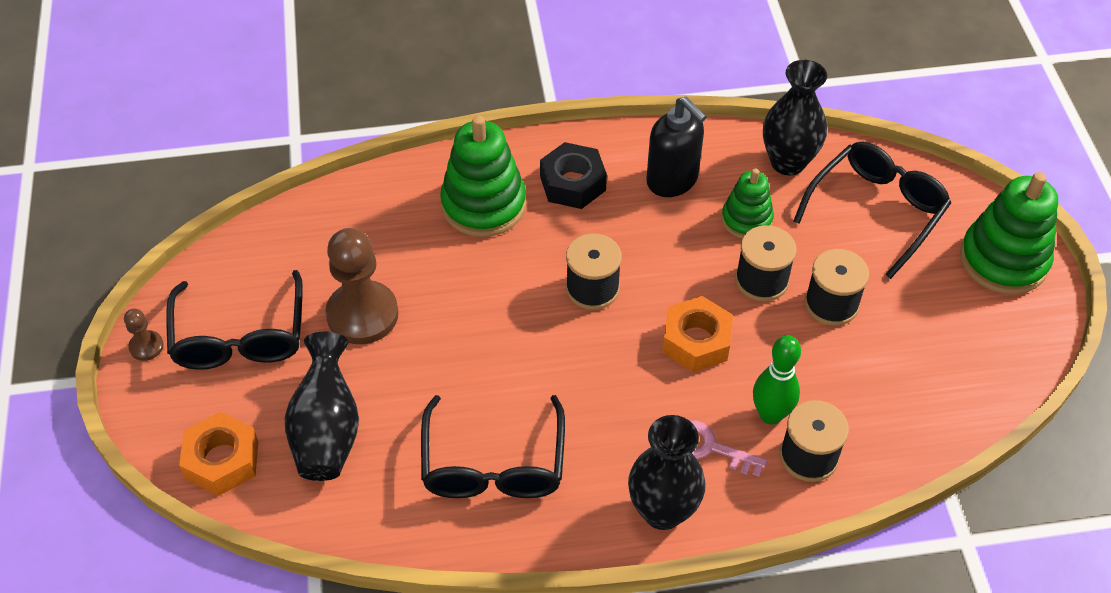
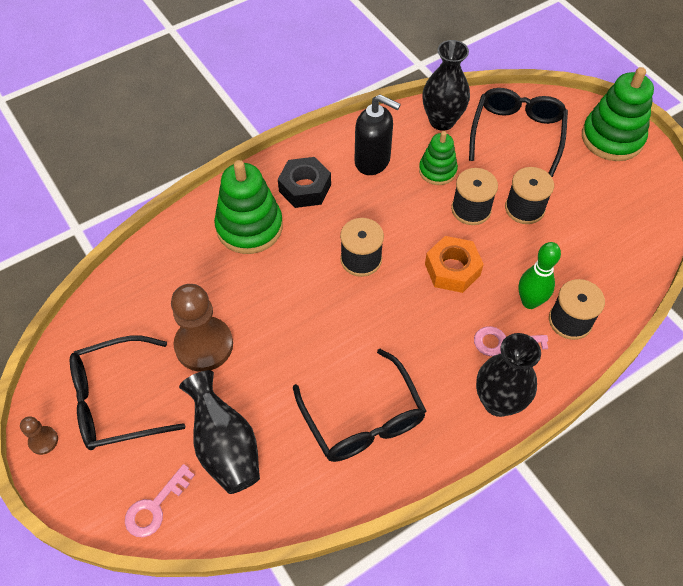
camera: 25 degrees left, 5 degrees up
black glasses [166,270,303,370] -> black glasses turned 105 degrees clockwise [70,336,185,450]
orange nut [179,412,258,496] -> pink key [125,464,195,537]

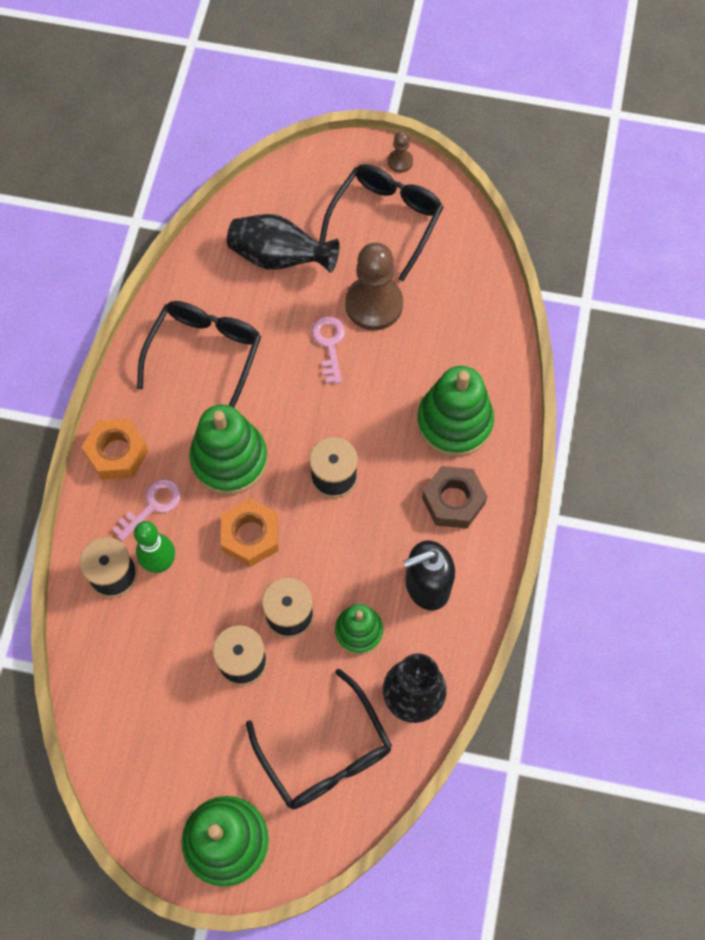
camera: 135 degrees right, 10 degrees up
pink key [125,464,195,537] -> pink key moved to [311,316,345,384]
black nut [278,157,331,208] -> brown nut [422,466,487,529]
black glasses [293,349,426,462] -> black glasses turned 90 degrees clockwise [137,301,261,408]
black vase [476,333,541,417] -> orange nut [82,418,148,479]
none -> green stacking toy [189,405,268,495]

